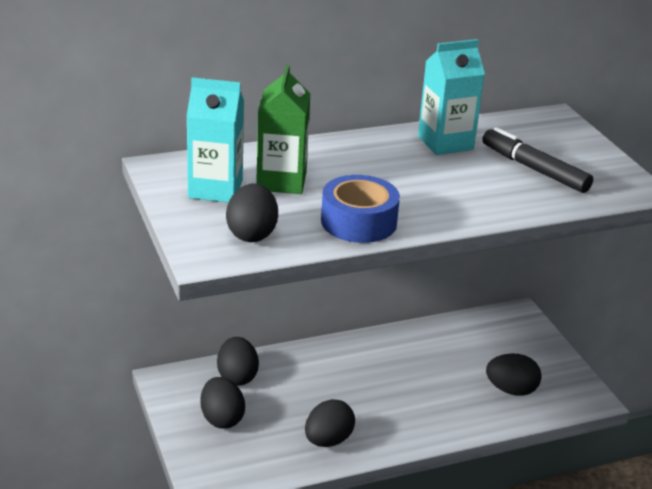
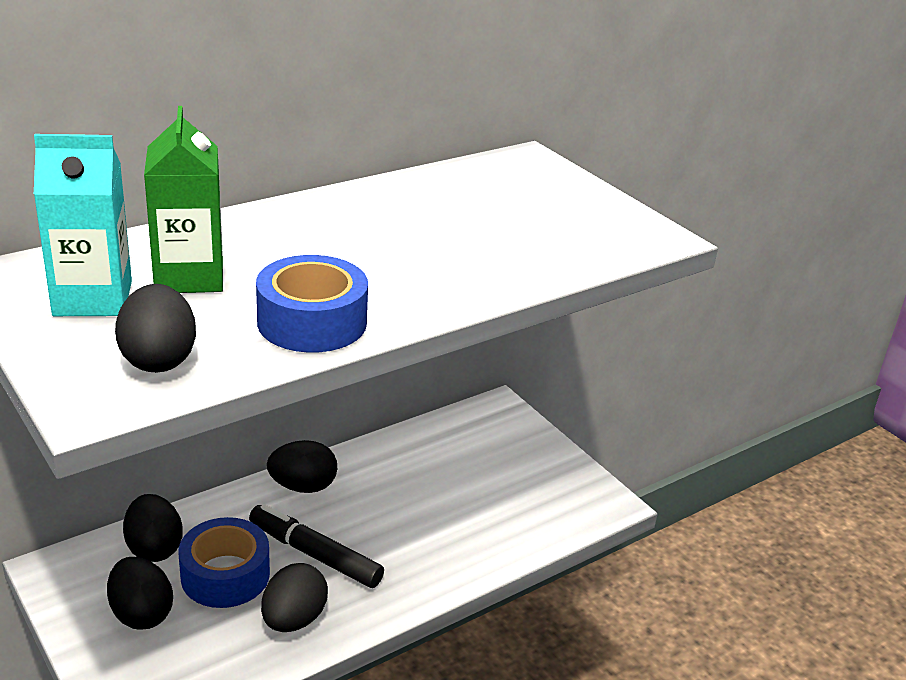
camera: 15 degrees left, 0 degrees up
turquoise carton [418,39,485,155] -> none
black marker [482,127,593,193] -> black marker moved to [249,504,384,588]
black egg [486,354,542,396] -> black egg moved to [267,440,337,493]
none -> blue tape [178,517,270,608]

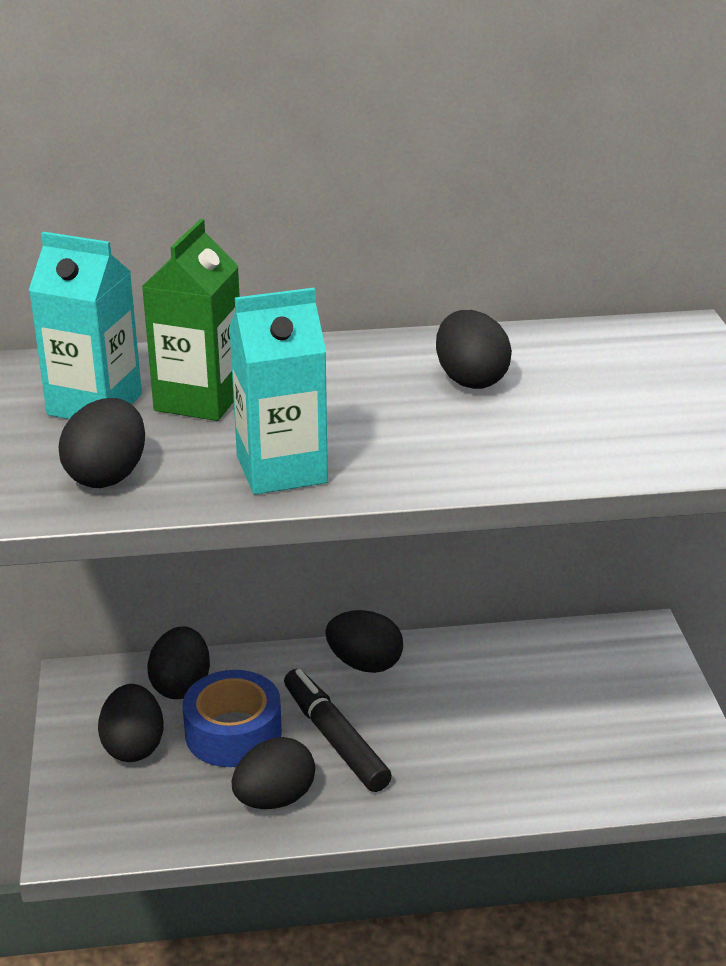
camera: 30 degrees right, 0 degrees up
blue tape [256,255,368,353] -> turquoise carton [229,288,328,495]
none -> black egg [436,310,512,389]

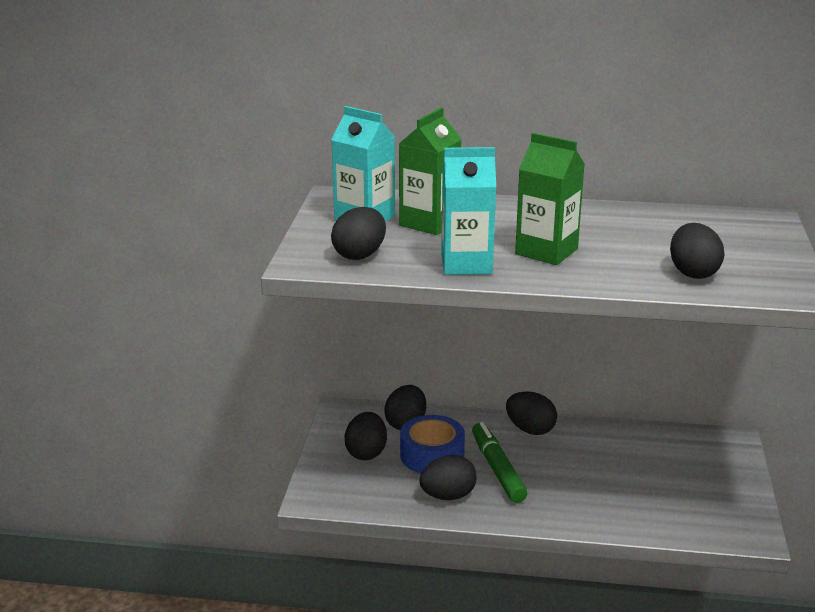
camera: 15 degrees right, 5 degrees down
black marker [284,669,392,792] -> green marker [472,422,527,503]
black egg [436,310,512,389] -> black egg moved to [670,223,725,279]
none -> green carton [515,133,585,265]

